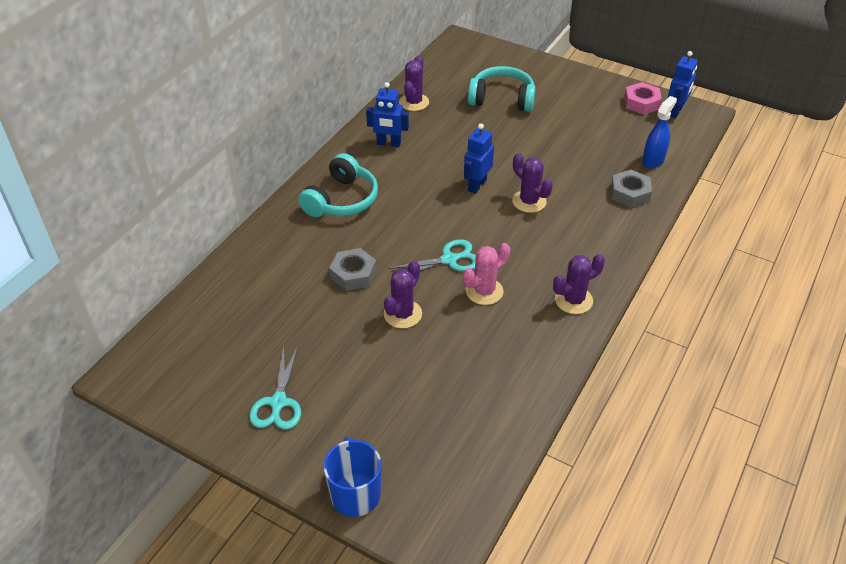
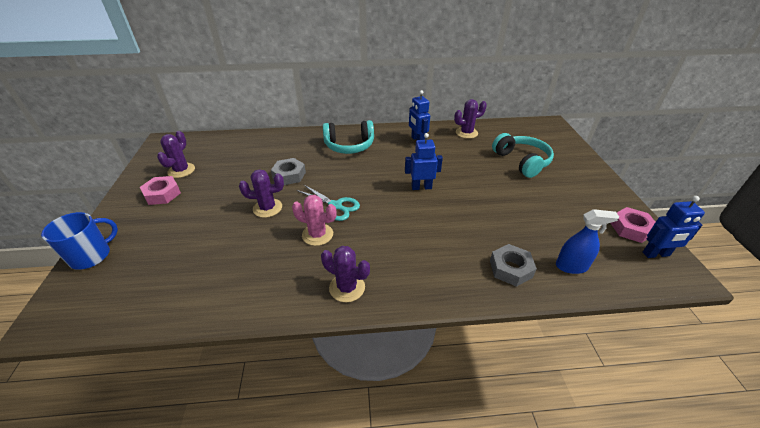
camera: 55 degrees right, 5 degrees down
turquoise scissors [249,346,301,430] -> pink nut [140,176,181,205]
purple cactus [512,153,553,213] -> purple cactus moved to [157,131,195,178]

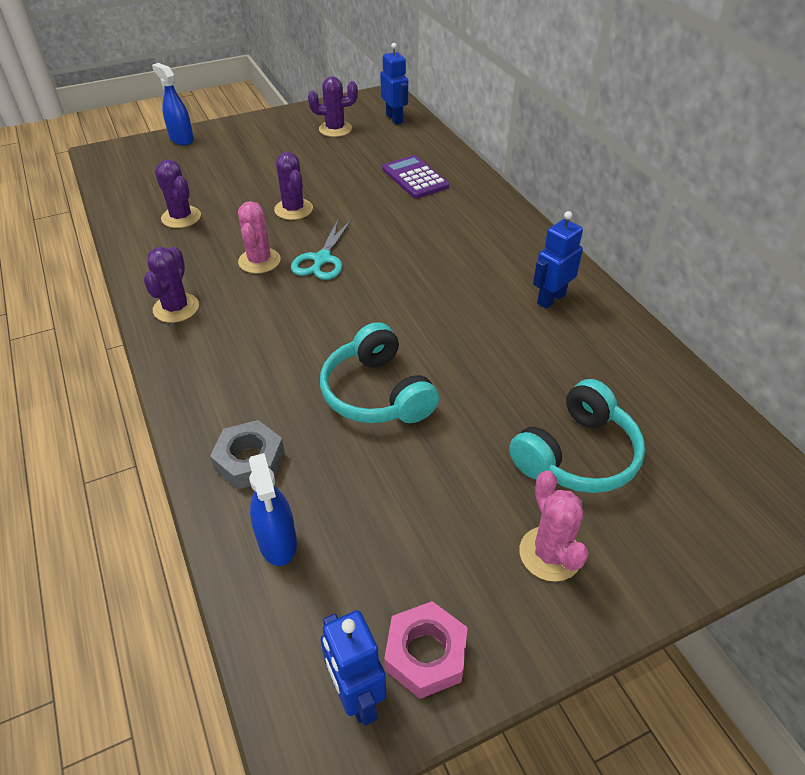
camera: 70 degrees right, 5 degrees up
blue mug [41,212,118,270] -> blue spray bottle [152,63,194,145]
pink nut [140,176,181,205] -> none
grey nut [271,158,306,185] -> none
turquoise headphones [323,120,374,154] -> turquoise headphones moved to [320,322,439,423]
blue robot [405,133,443,190] -> blue robot moved to [380,43,408,124]
purple cactus [454,99,487,139] -> purple cactus moved to [155,159,201,228]
none -> purple calculator [382,155,449,199]
none -> pink cactus [520,470,589,582]

